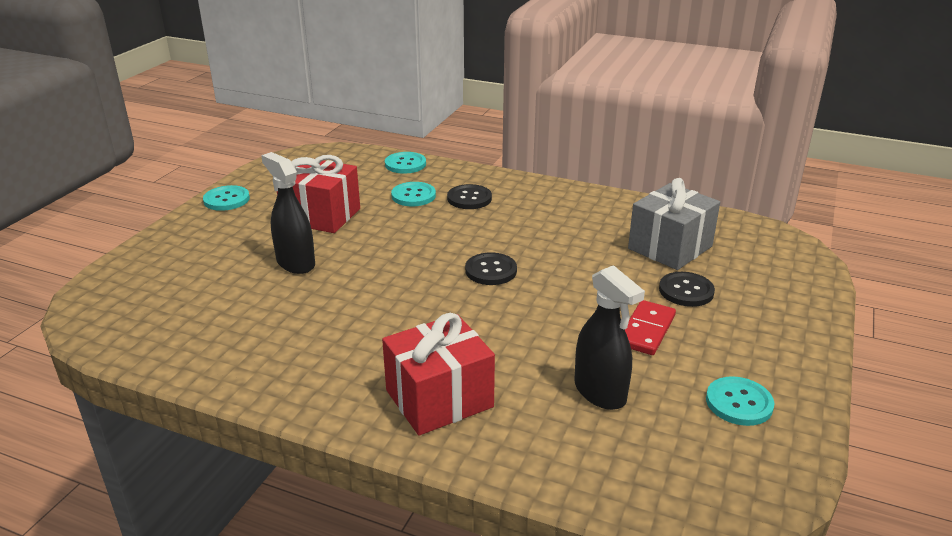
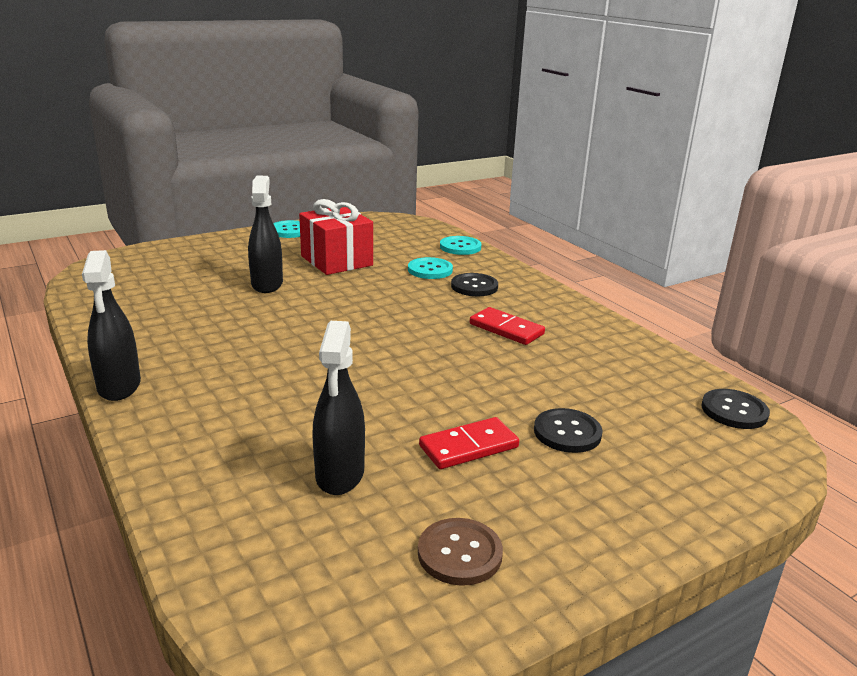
camera: 35 degrees right, 5 degrees down
red gift [382,313,495,436] -> none
black button [465,253,517,285] -> black button moved to [701,389,770,429]
grey gift [628,178,720,270] -> none
turquoise button [706,376,774,426] -> brown button [418,518,503,586]
none -> black spray bottle [82,250,141,401]
none -> red domino [470,307,545,345]

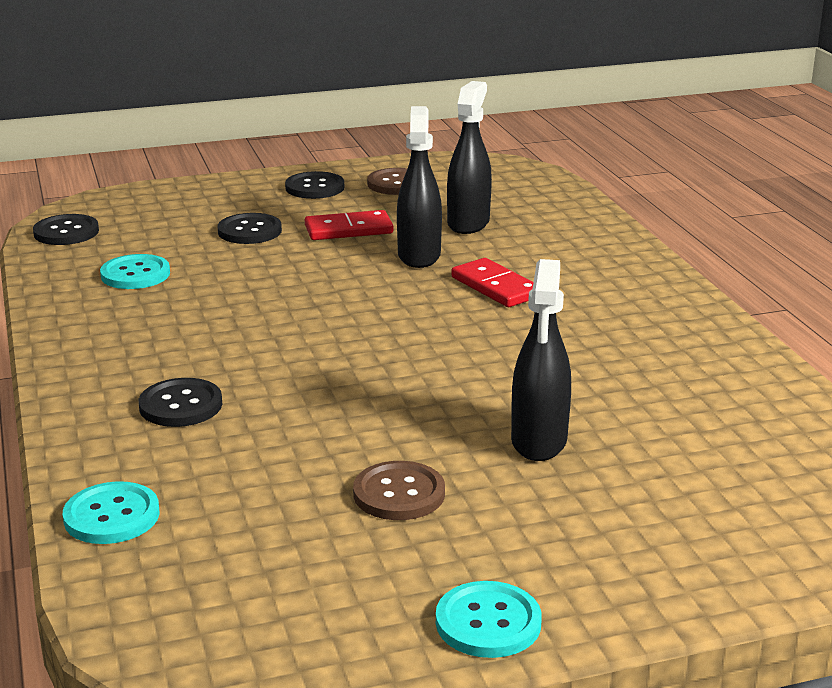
camera: 165 degrees left, 0 degrees up
black spray bottle [82,250,141,401] -> black spray bottle moved to [397,106,442,268]
red gift [299,199,373,275] -> brown button [353,461,445,520]
turquoise button [408,257,453,279] -> turquoise button moved to [100,254,170,289]
red domino [470,307,545,345] -> red domino moved to [451,258,533,307]
none -> black button [285,171,344,199]

